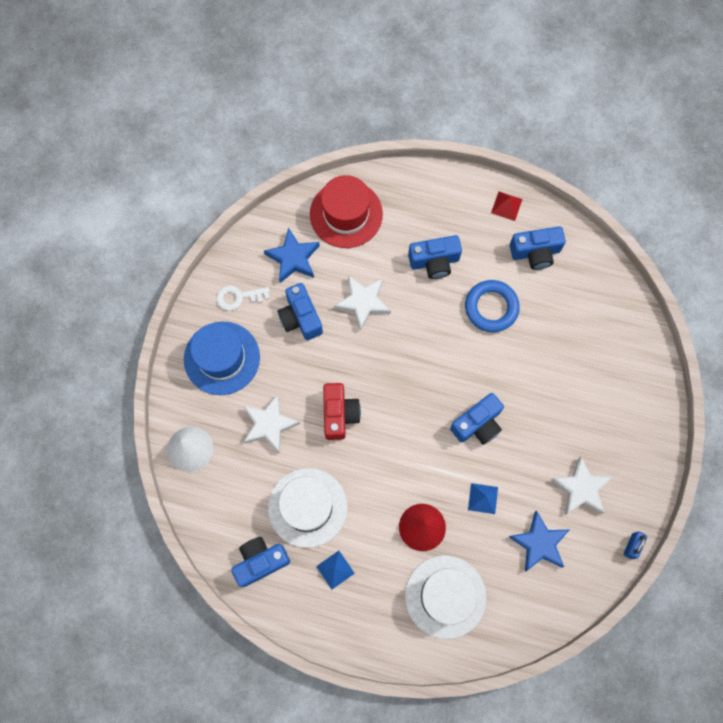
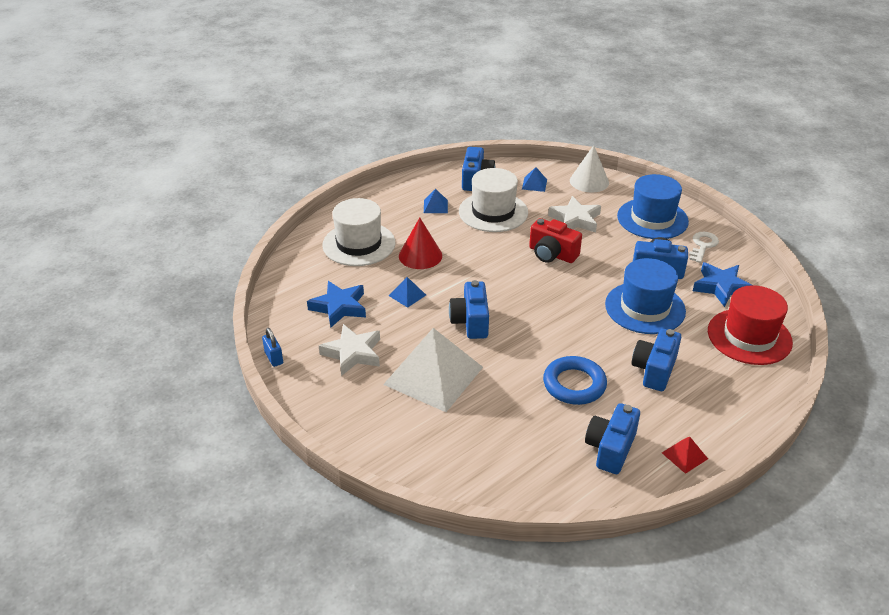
camera: 125 degrees right, 35 degrees down
white star [334,276,391,331] -> blue hat [605,258,686,334]
none -> white pyramid [383,328,483,412]
none -> blue pyramid [522,167,547,192]

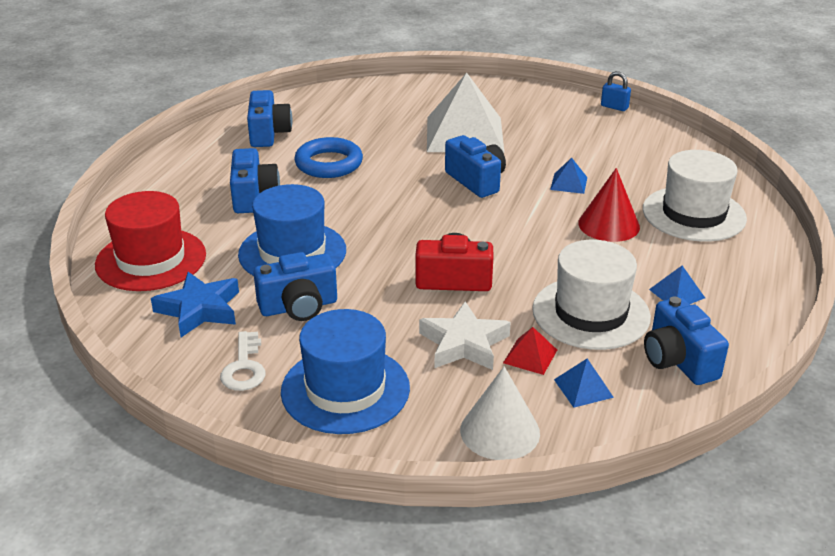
camera: 150 degrees right, 5 degrees down
blue star [307,281,366,327] -> none
white star [319,324,380,376] -> none
red pyramid [662,437,708,474] -> red pyramid moved to [503,327,557,375]

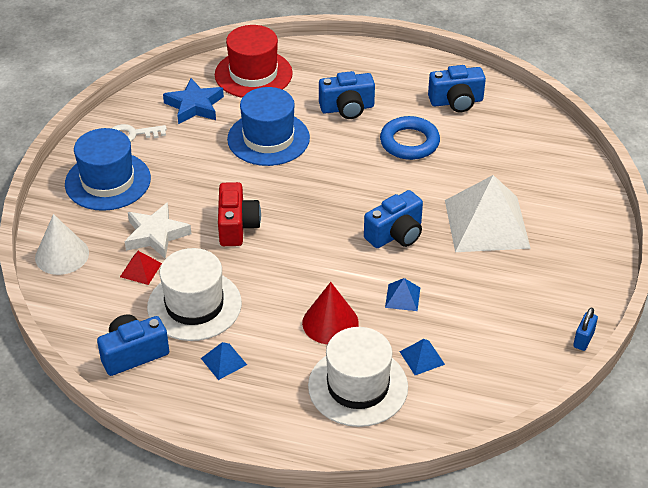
camera: 85 degrees right, 10 degrees up
blue camera [253,252,337,321] -> none
blue pyramid [554,359,614,408] -> blue pyramid moved to [400,339,445,375]

